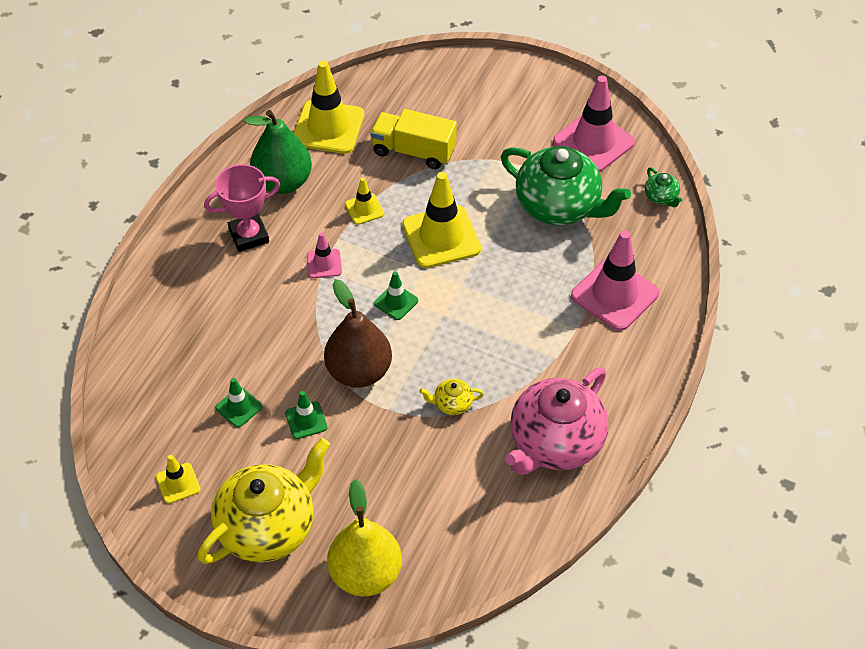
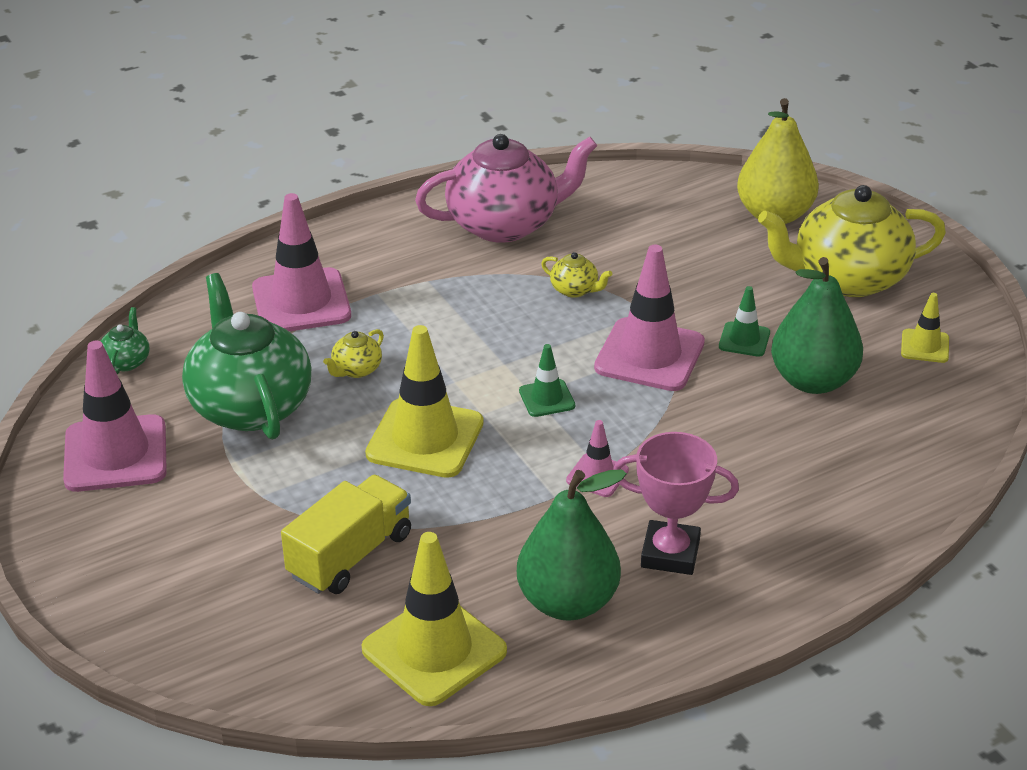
camera: 145 degrees left, 15 degrees down
green traffic cone [216,378,262,427] -> green pear [771,257,863,394]
brown pear [324,279,392,388] -> pink traffic cone [594,245,705,391]
yellow traffic cone [345,177,384,225] -> none
yellow truck [370,109,457,170] -> yellow truck turned 105 degrees counterclockwise [281,475,411,594]
none -> yellow teapot [323,329,384,378]

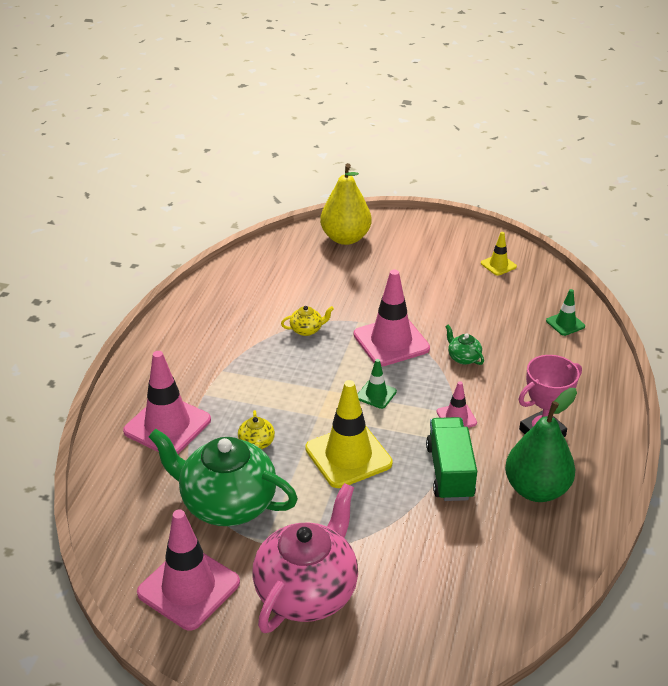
camera: 45 degrees left, 0 degrees up
green teapot [101,307,150,374] -> green teapot moved to [445,324,484,365]
yellow truck [281,475,411,594] -> none
yellow traffic cone [362,532,507,706] -> none
pink teapot [415,134,597,243] -> pink teapot moved to [252,483,358,633]
green traffic cone [719,286,770,357] -> green traffic cone moved to [546,289,585,336]
yellow teapot [758,185,946,297] -> none
green pear [771,257,863,394] -> none
none -> green truck [426,417,477,501]

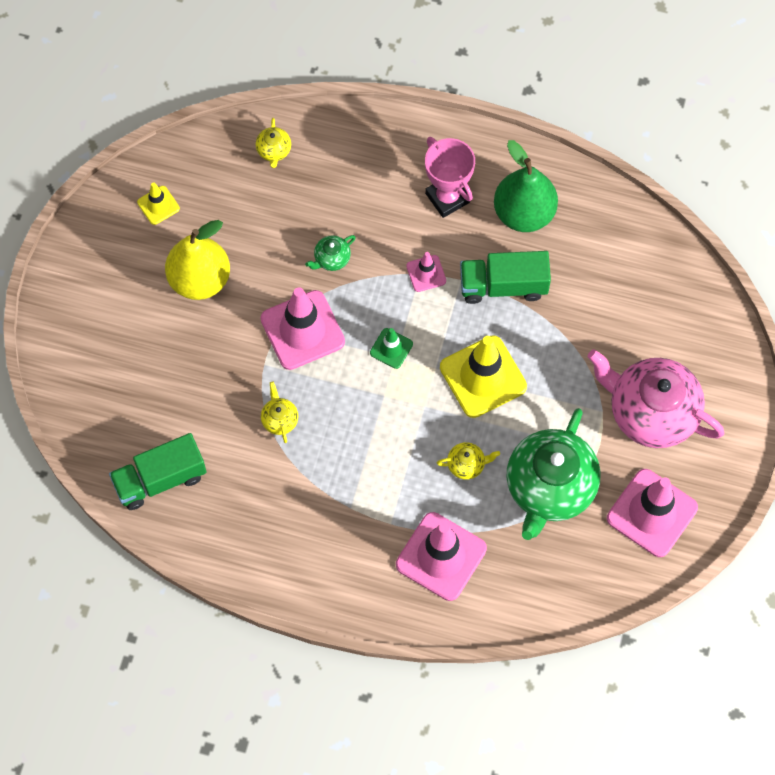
camera: 90 degrees left, 30 degrees up
yellow pear [320,163,372,245] -> yellow pear moved to [165,220,230,300]
green traffic cone [546,289,585,336] -> yellow teapot [256,118,291,168]
none -> green truck [109,433,207,510]

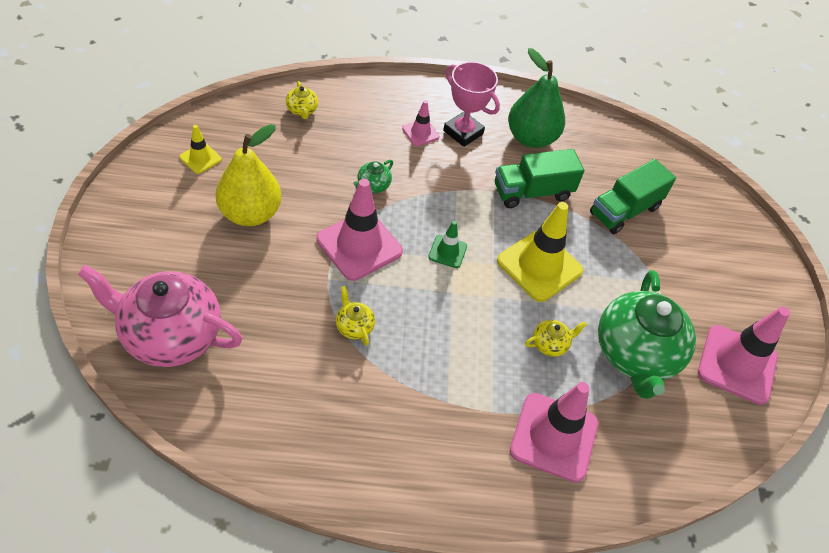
camera: 20 degrees left, 15 degrees down
green truck [109,433,207,510] -> green truck moved to [590,159,676,234]
pink traffic cone [406,252,446,292] -> pink traffic cone moved to [402,100,440,146]
pink teapot [588,349,725,448] -> pink teapot moved to [78,265,242,367]

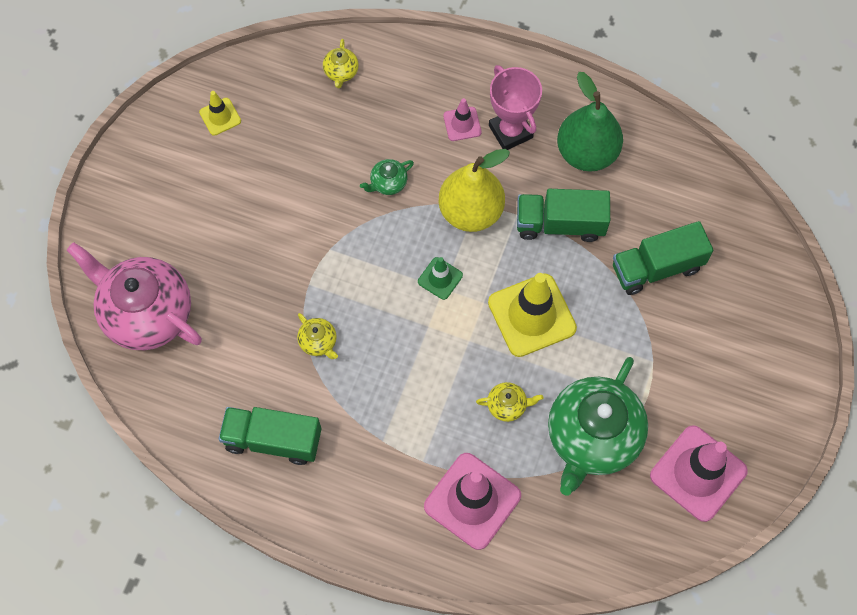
camera: 25 degrees right, 15 degrees up
yellow pear [215,124,281,226] -> yellow pear moved to [439,149,510,232]
pink traffic cone [316,179,403,281] -> none
yellow teapot [336,286,375,346] -> yellow teapot turned 150 degrees clockwise [297,313,338,359]
none -> green truck [219,407,321,465]

